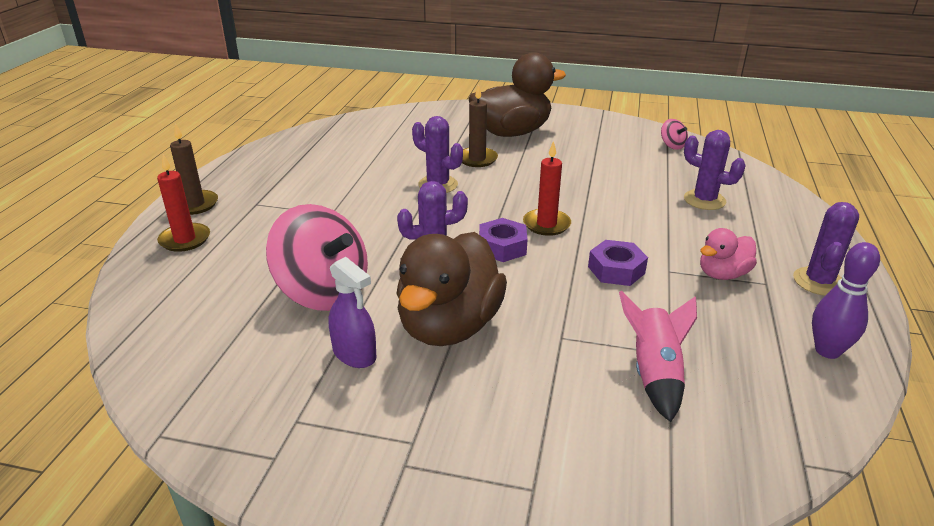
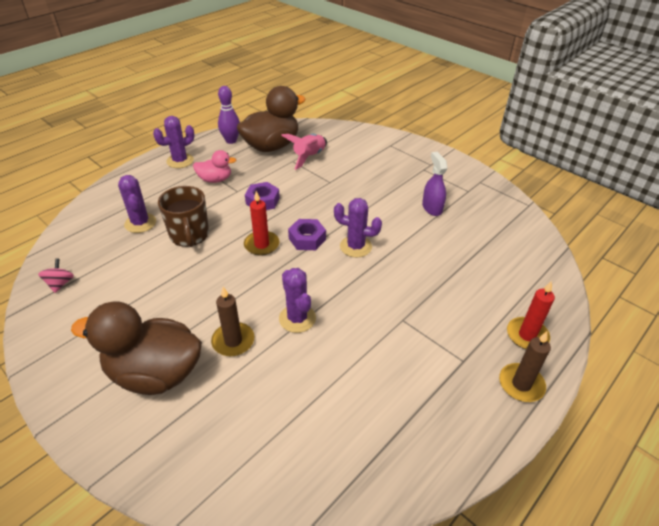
camera: 150 degrees left, 10 degrees up
pink spinning top [266,204,368,311] -> none
brown duck [396,232,507,346] -> brown duck moved to [237,86,306,152]
none -> brown mug [158,186,209,247]

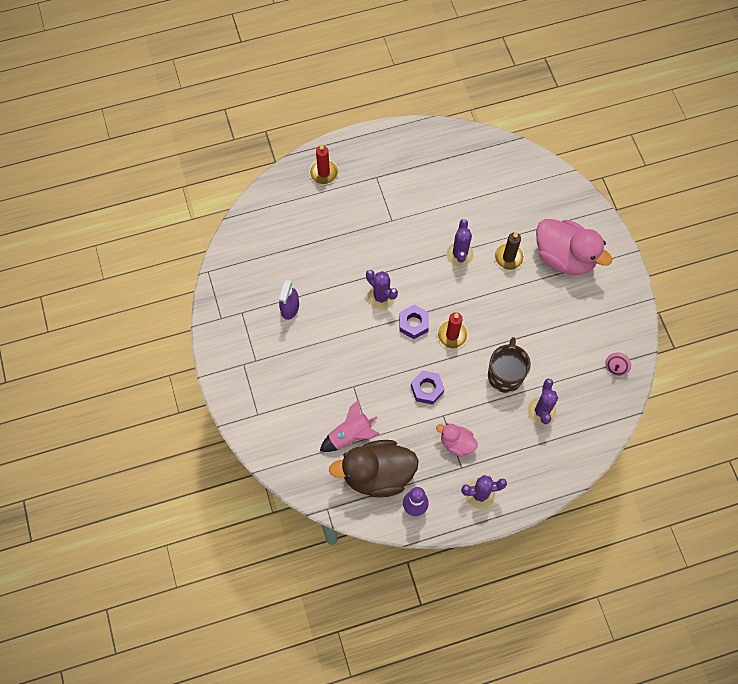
camera: 150 degrees left, 25 degrees up
brown duck [71,302,202,395] -> pink duck [536,219,612,275]
brown candle [499,331,551,402] -> none

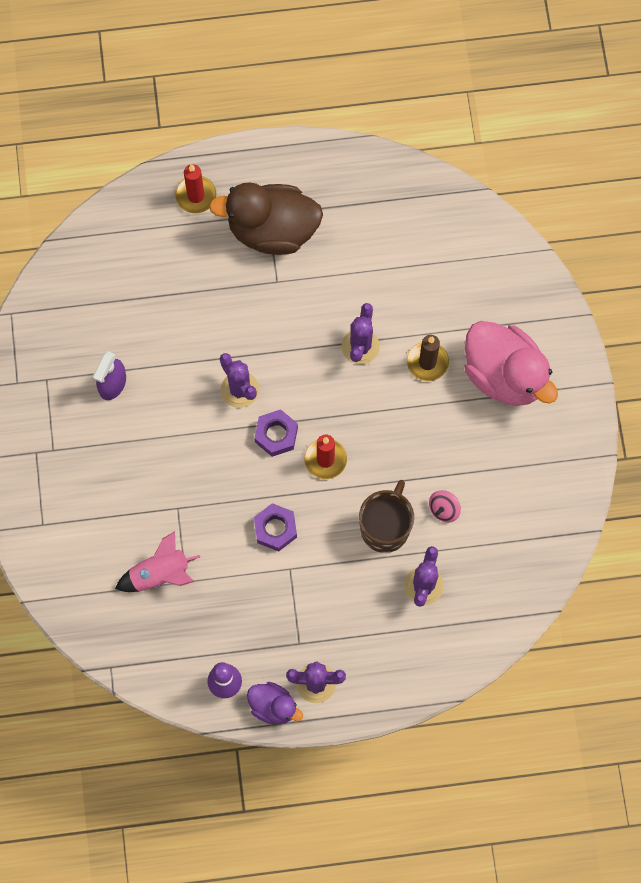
camera: 10 degrees right, 5 degrees up
brown duck [329,440,419,498] -> brown duck moved to [209,182,323,255]
pink duck [436,423,478,457] -> none
pink spinning top [605,353,631,376] -> pink spinning top moved to [429,490,461,522]
none -> purple duck [247,682,303,724]

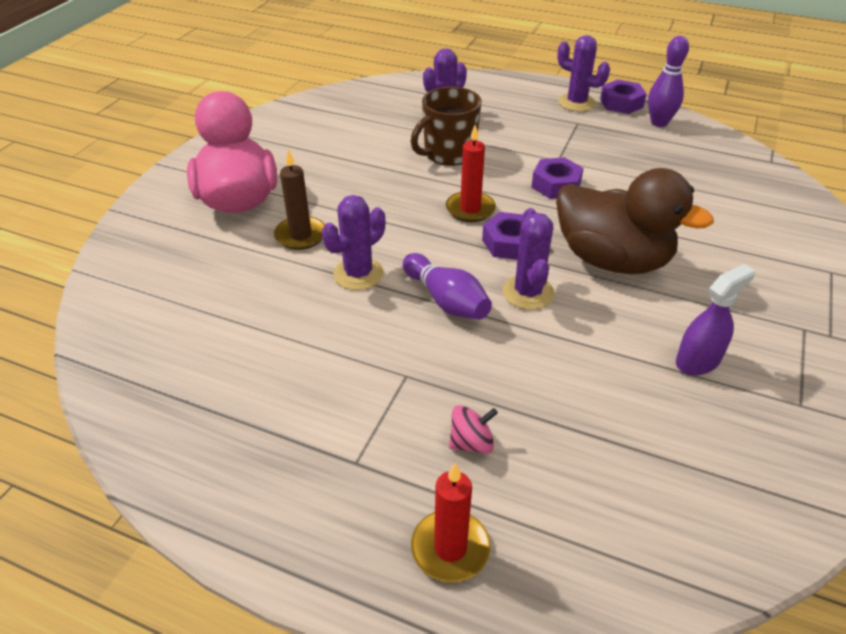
camera: 150 degrees left, 30 degrees down
pink rocket [115,531,200,592] -> none
brown duck [209,182,323,255] -> brown duck moved to [556,168,714,274]
purple duck [247,682,303,724] -> purple nut [600,80,647,114]
pink spinning top [429,490,461,522] -> pink spinning top moved to [449,405,498,454]
none -> purple bowling pin [403,253,492,319]

